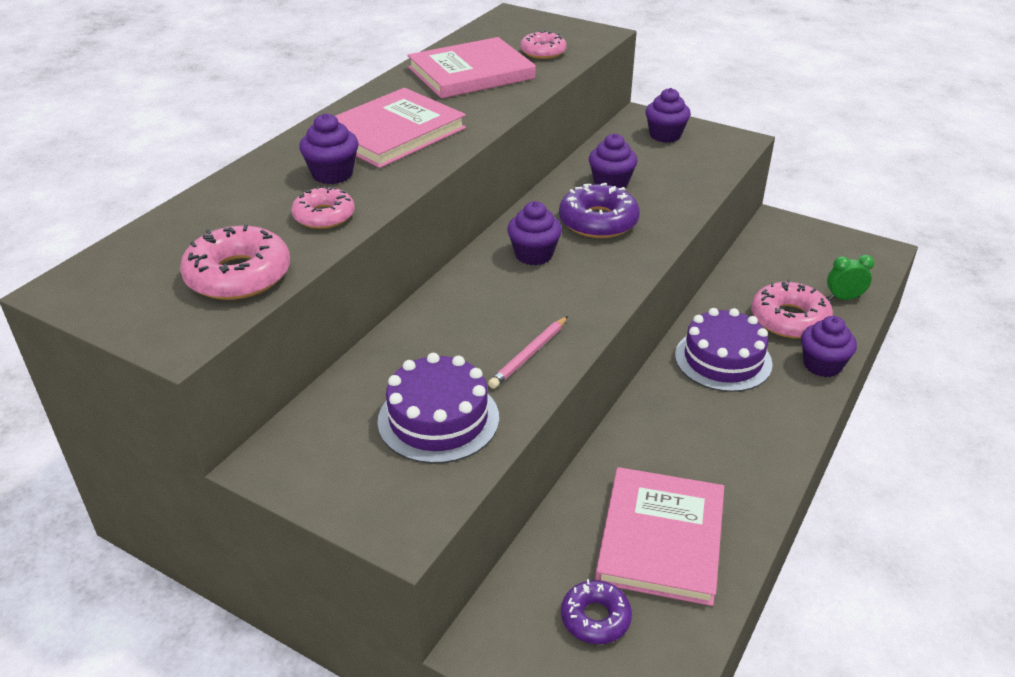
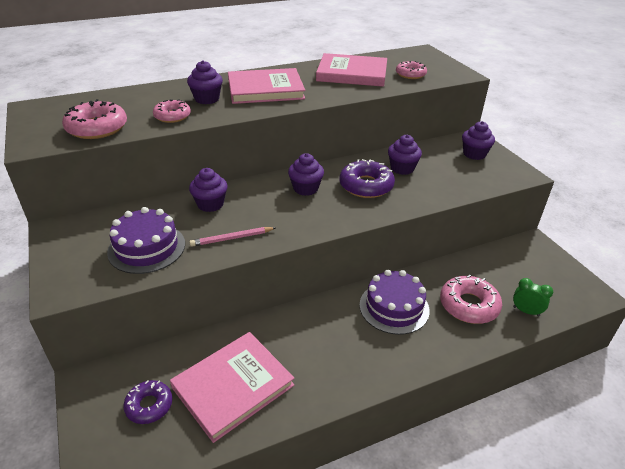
camera: 35 degrees right, 0 degrees up
purple cupcake [801,316,857,377] -> purple cupcake moved to [189,168,228,212]

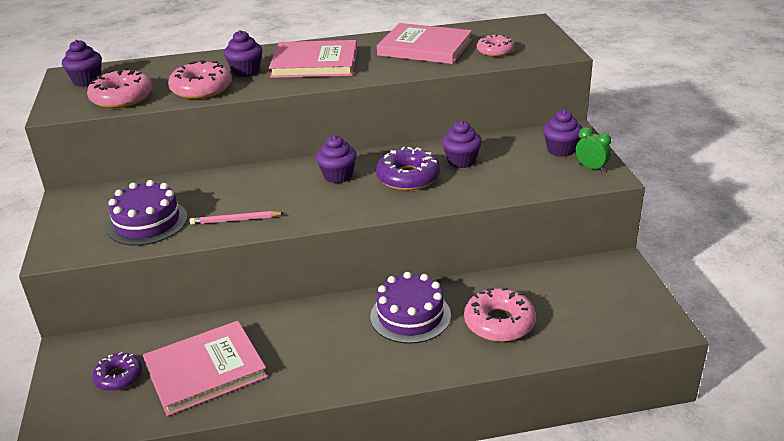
camera: 15 degrees right, 5 degrees down
pink donut [153,99,191,123] -> pink donut [168,60,232,99], size x1.56
purple cupcake [189,168,228,212] -> purple cupcake moved to [62,40,102,87]
green clock [513,278,553,316] -> green clock moved to [576,127,611,172]

